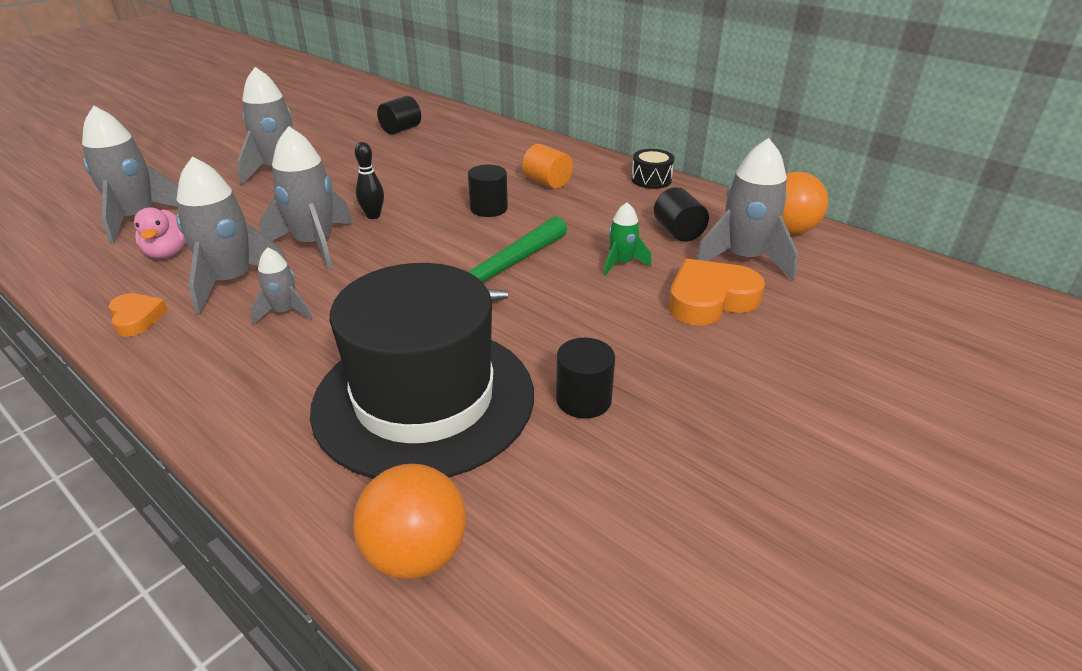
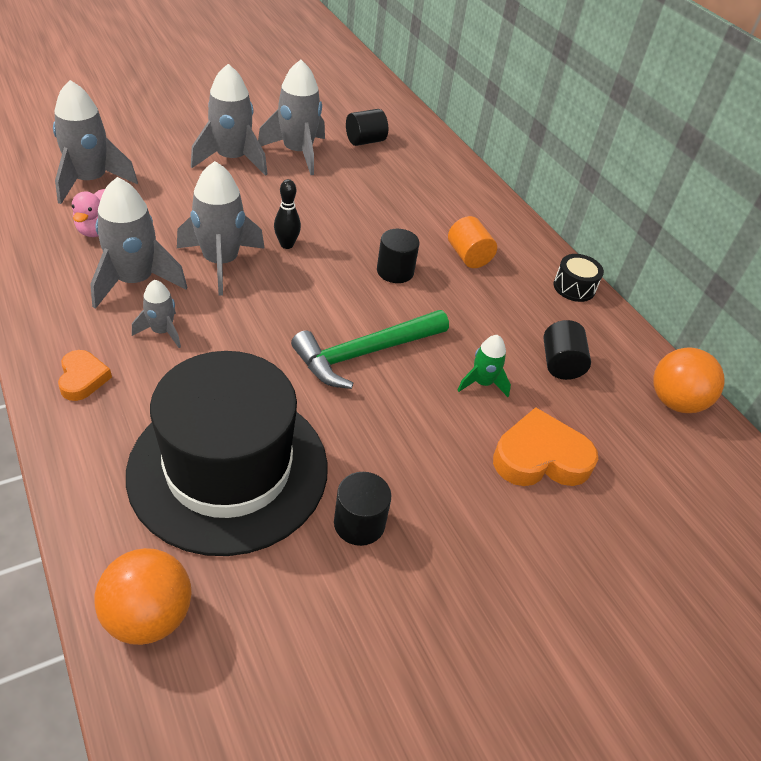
camera: 15 degrees right, 10 degrees up
orange heart [108,293,168,337] -> orange heart moved to [58,350,112,401]
grey rocket [695,138,798,280] -> grey rocket moved to [258,60,325,175]

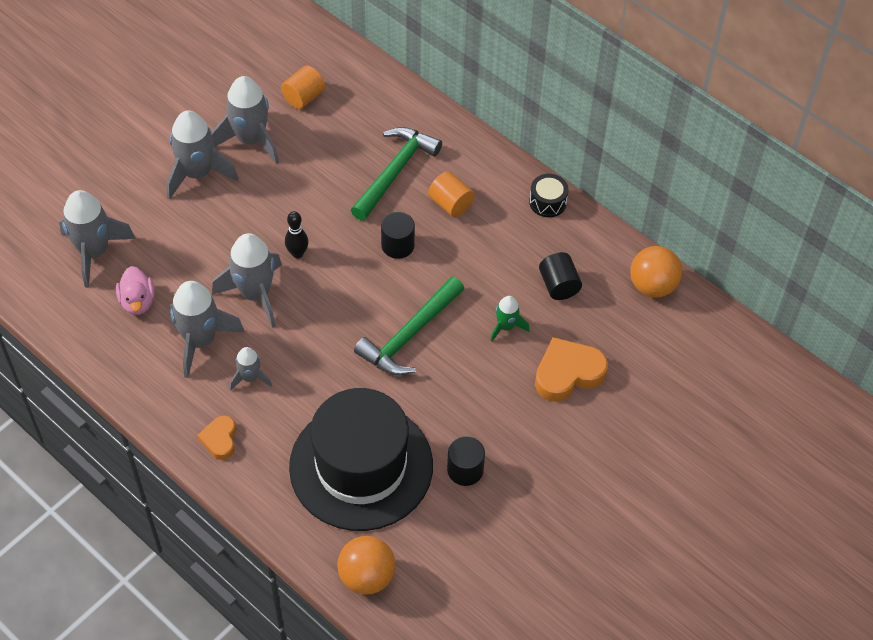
camera: 15 degrees left, 10 degrees up
orange heart [58,350,112,401] -> orange heart turned 150 degrees counterclockwise [197,415,236,460]
black cylinder [346,109,388,146] -> orange cylinder [281,65,325,109]
none -> green hammer [351,127,442,221]

